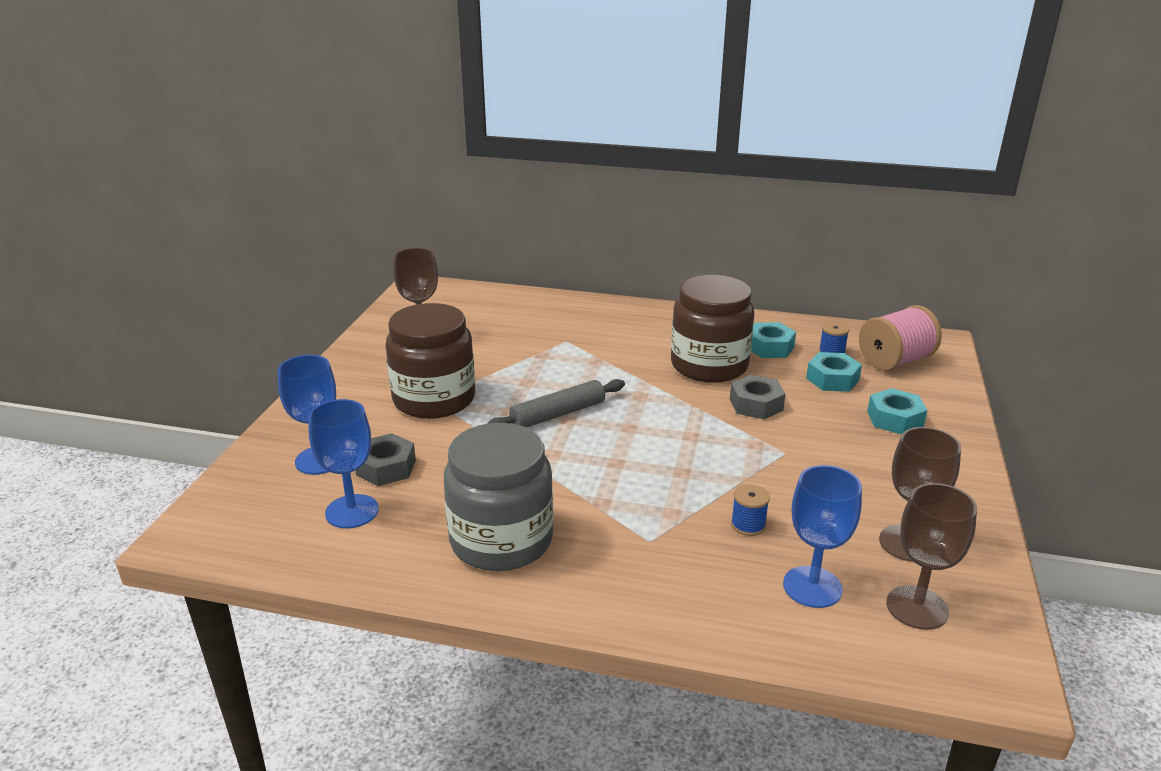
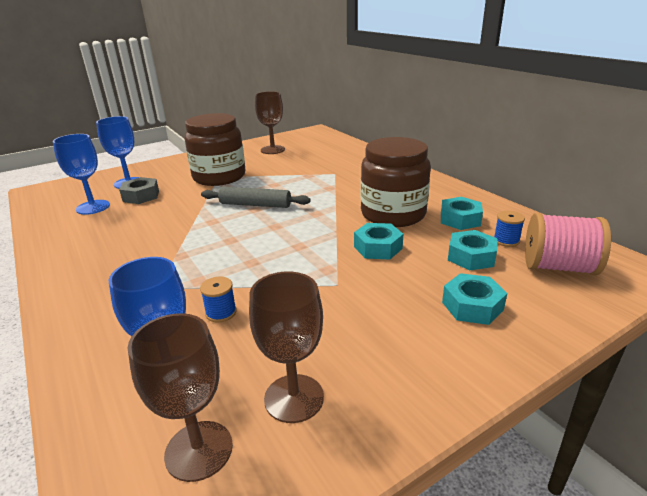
camera: 45 degrees right, 0 degrees up
grey jar [444,423,553,571] -> none
grey nut [730,375,785,419] -> turquoise nut [354,223,403,260]

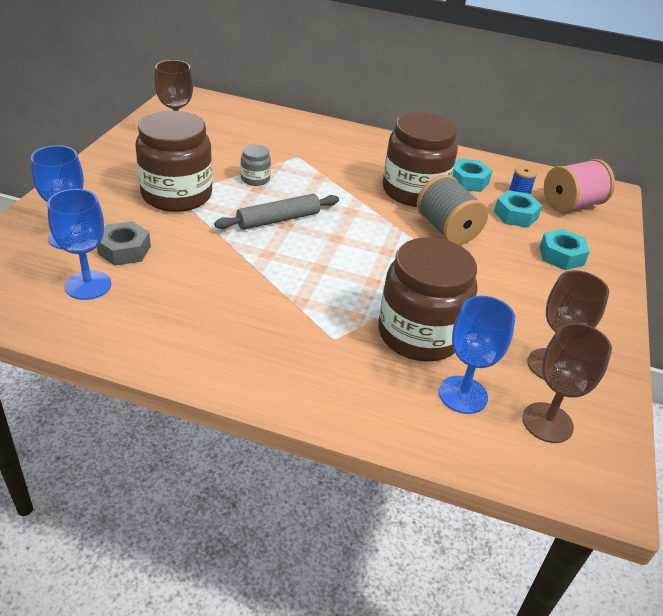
camera: 45 degrees left, 10 degrees up
blue spool [200,277,237,322] -> brown jar [378,237,477,361]
turquoise nut [354,223,403,260] -> grey spool [417,175,488,245]
none -> grey jar [241,145,271,186]

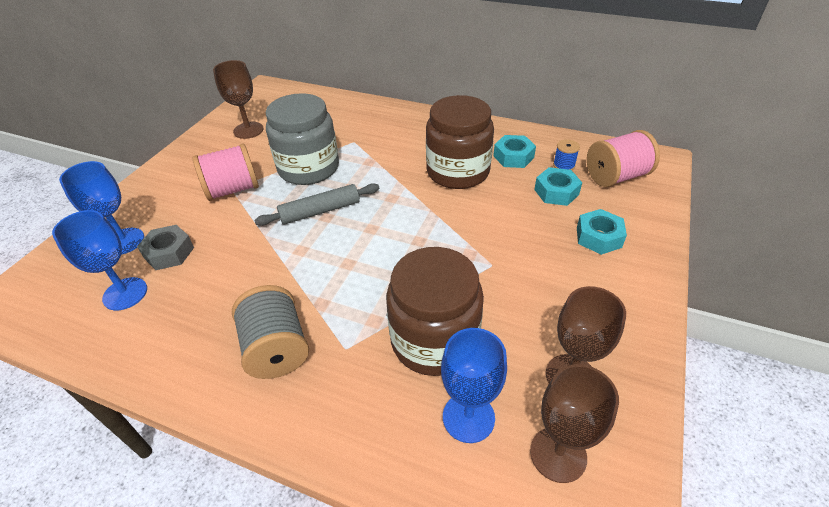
camera: 10 degrees right, 5 degrees up
brown jar [135,111,213,212] -> pink spool [192,143,259,201]
grey jar [241,145,271,186] -> grey jar [266,93,339,185], size x2.28
grey spool [417,175,488,245] -> grey spool moved to [232,285,309,379]

